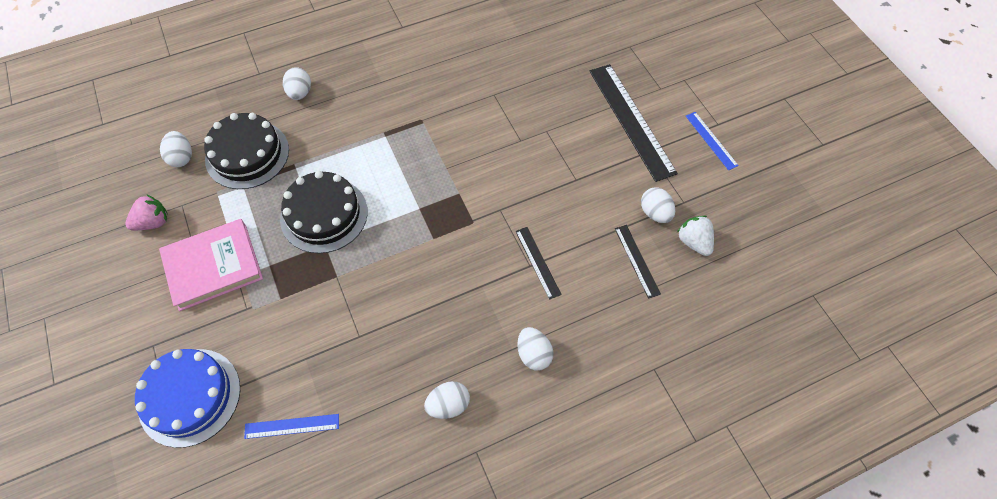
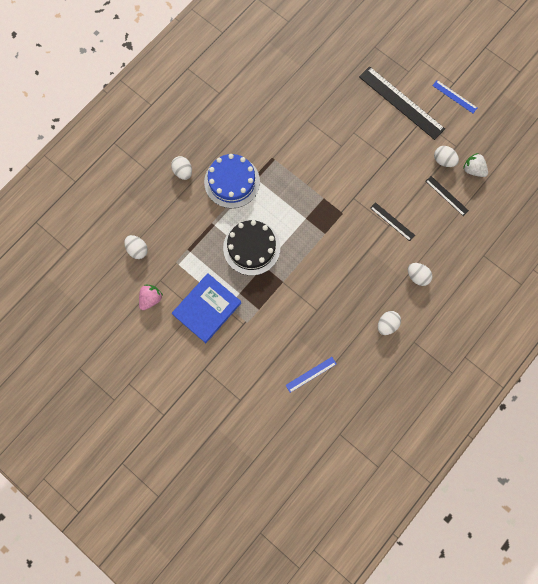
camera: 25 degrees left, 15 degrees up
blue cake [135,349,240,448] -> blue cake moved to [204,154,260,208]
pink book [159,219,263,311] -> blue book [172,273,241,343]
black cake [204,113,289,189] -> none

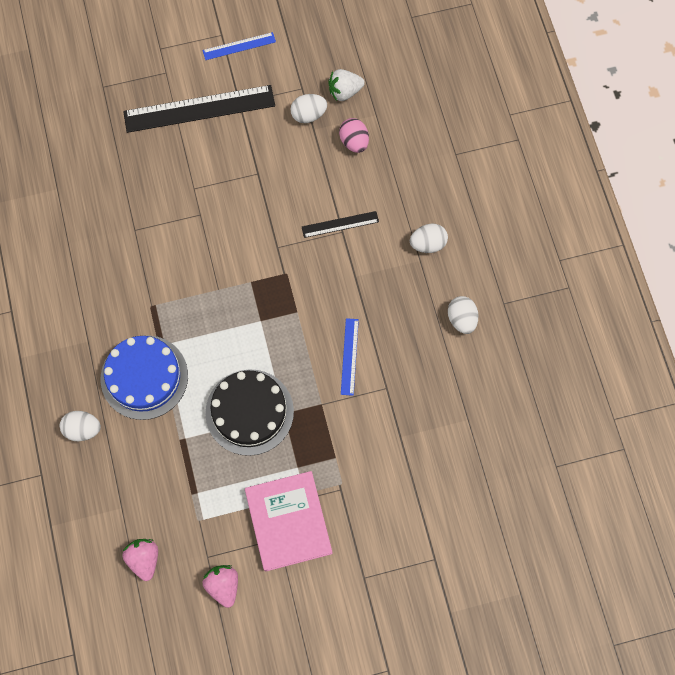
camera: 55 degrees left, 5 degrees down
white egg [124,235,148,259] -> pink strawberry [123,539,158,581]
blue book [172,273,241,343] -> pink book [245,471,332,572]
blue ruler [286,357,336,393] -> blue ruler moved to [341,318,359,396]
black ruler [426,176,469,216] -> pink egg [339,118,369,153]

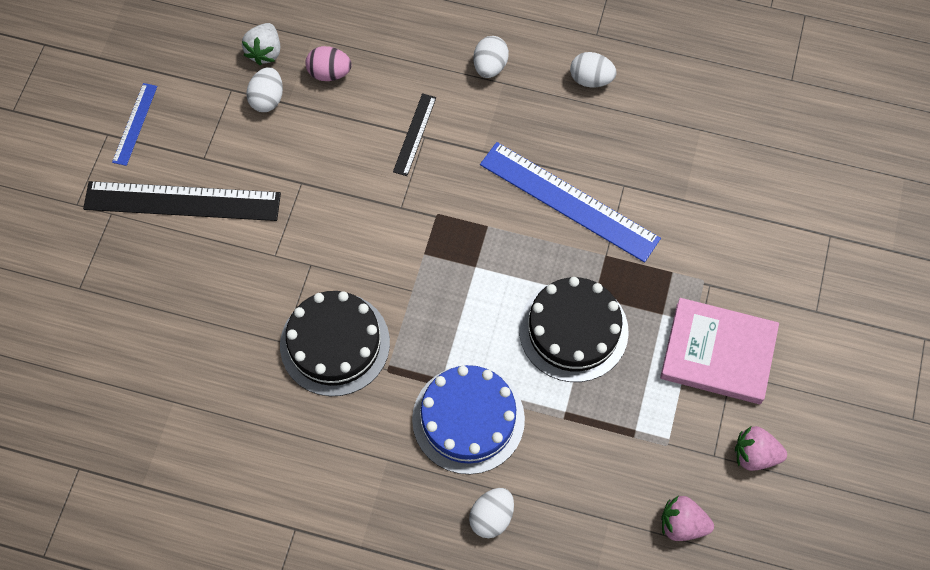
camera: 60 degrees left, 5 degrees down
black ruler [123,85,275,133] -> black ruler turned 75 degrees clockwise [83,181,281,221]
blue ruler [341,318,359,396] -> blue ruler [480,142,661,263], size x2.02
none -> black cake [280,291,390,396]

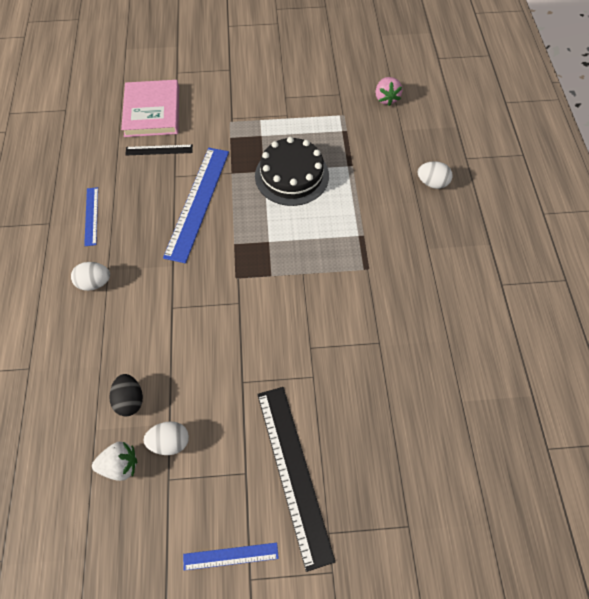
camera: 110 degrees left, 5 degrees down
black cake [280,291,390,396] -> none
pink egg [305,46,352,81] -> black egg [109,374,143,416]
black ruler [393,93,436,176] -> black ruler moved to [125,145,193,155]
blue cake [412,365,525,474] -> none
white egg [570,52,616,87] -> blue ruler [84,187,98,246]
pink book [660,298,779,404] -> pink book moved to [121,80,179,137]
pink strawberry [735,426,787,471] -> none

